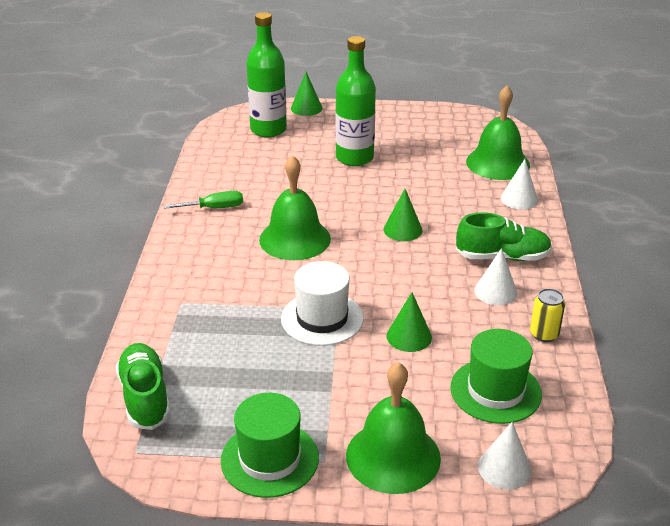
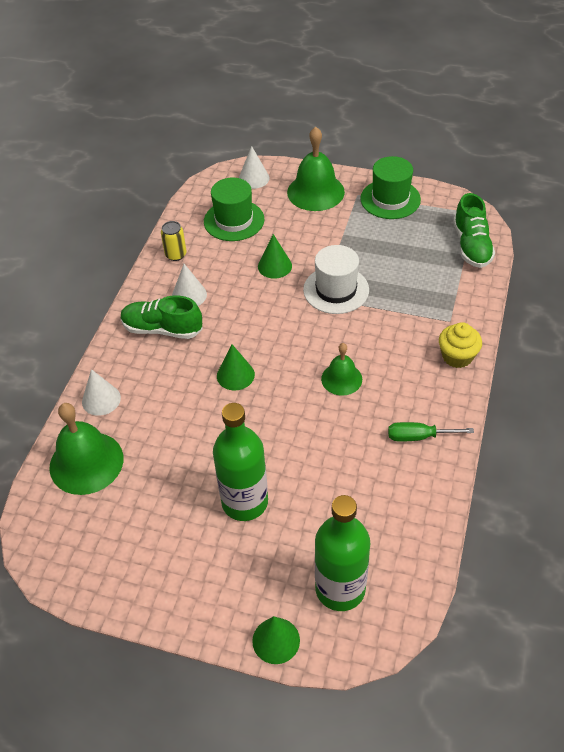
camera: 165 degrees left, 15 degrees up
green bell [259,155,331,260] -> green bell [321,343,362,396], size x0.59
none -> yellow cupcake [439,322,482,368]

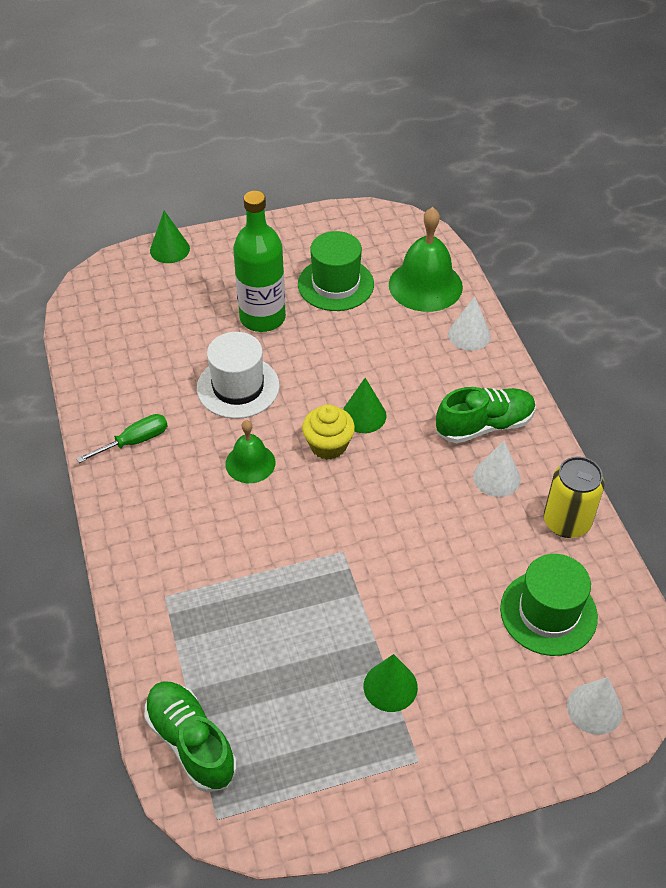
camera: 145 degrees right, 0 degrees up
yellow can [161,221,187,261] -> yellow can [544,456,605,538], size x1.53
green cone [258,234,292,279] -> green cone moved to [364,654,418,712]
green bell [287,127,345,211] -> none
white hat [303,245,369,314] -> white hat moved to [197,332,280,419]
green bottle [315,495,370,611] -> none
green hat [360,156,421,219] -> green hat moved to [298,231,374,311]
yellow cupcake [439,322,482,368] -> yellow cupcake moved to [302,404,355,460]

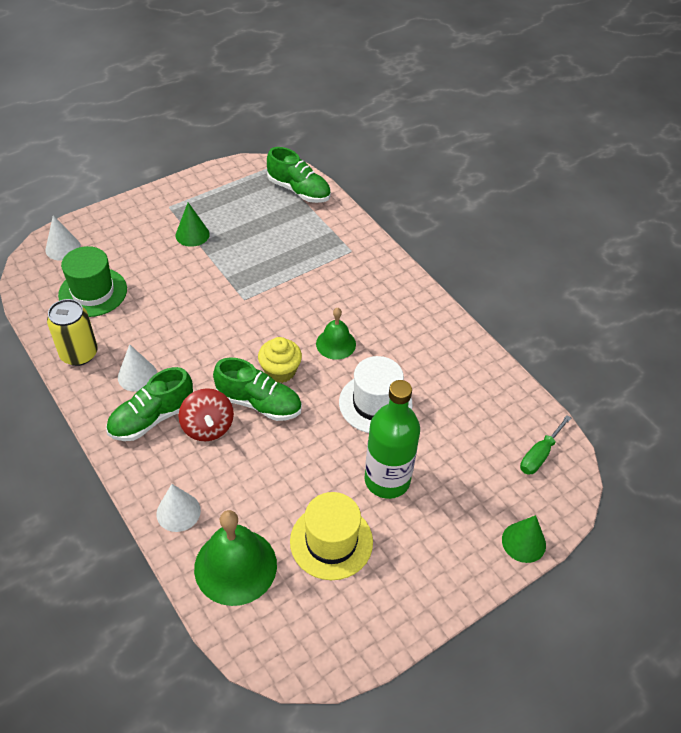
camera: 160 degrees right, 0 degrees up
green screwdriver [76,414,168,463] -> green screwdriver moved to [520,415,571,475]
green hat [298,231,374,311] -> yellow hat [290,492,373,580]
green cone [343,378,386,433] -> green shoe [213,357,302,421]
none -> red spinning top [179,388,234,441]

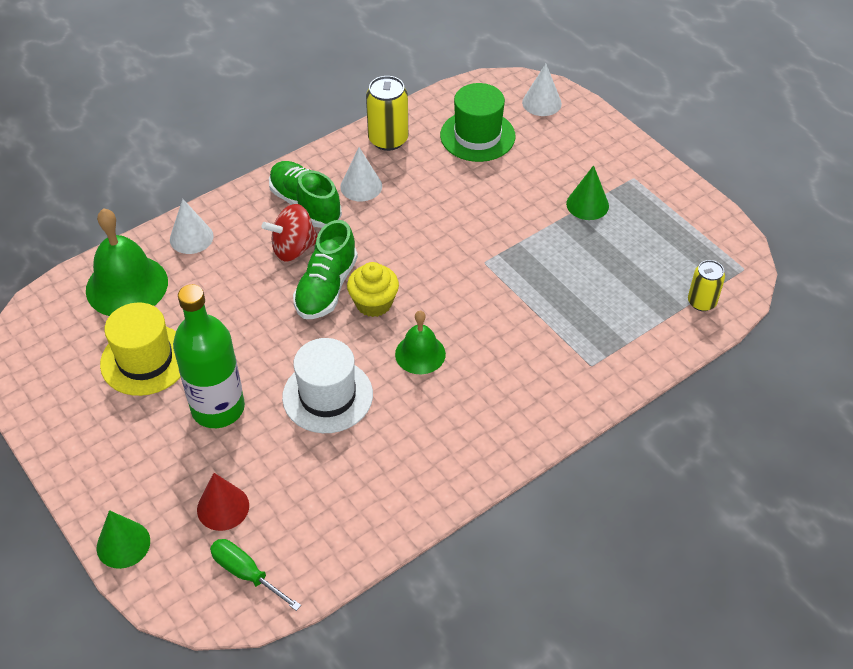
camera: 90 degrees right, 0 degrees up
green shoe [267,147,331,203] -> yellow can [688,260,725,311]
none -> red cone [197,473,249,531]

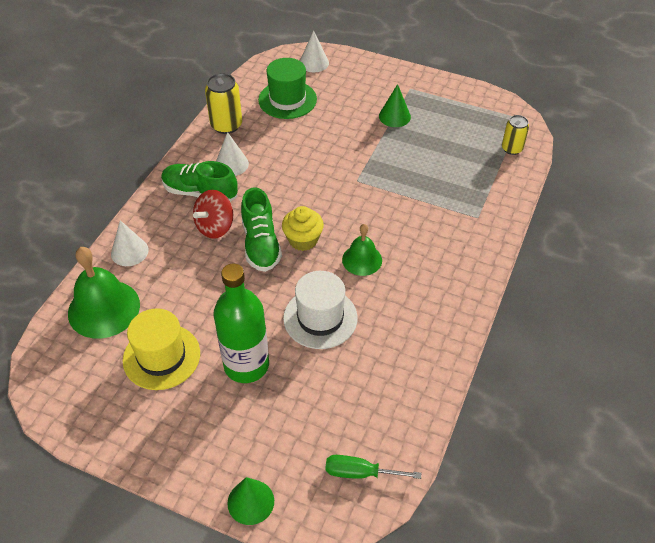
camera: 30 degrees left, 0 degrees up
red cone [197,473,249,531] -> none

